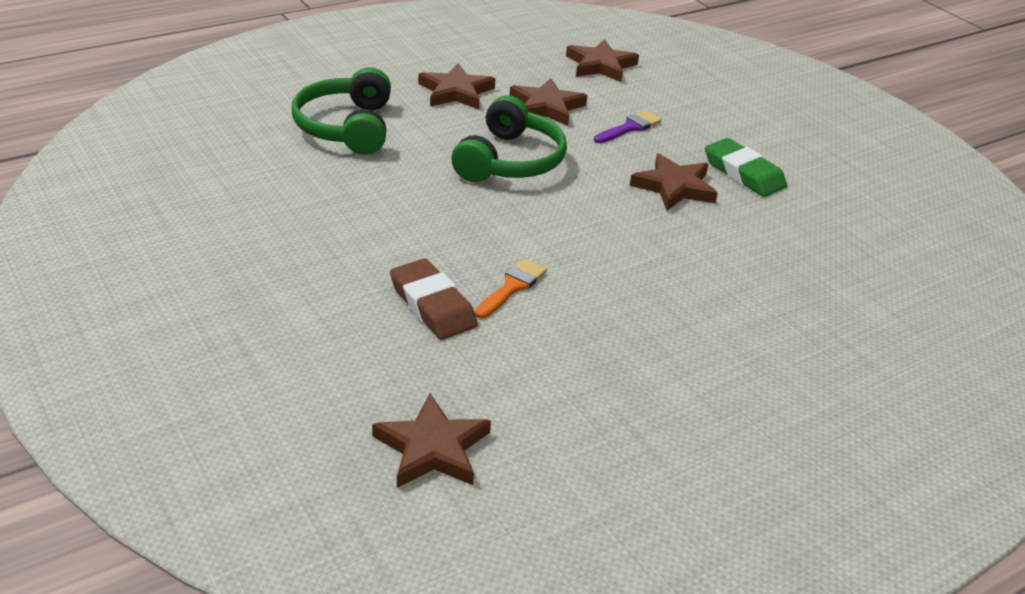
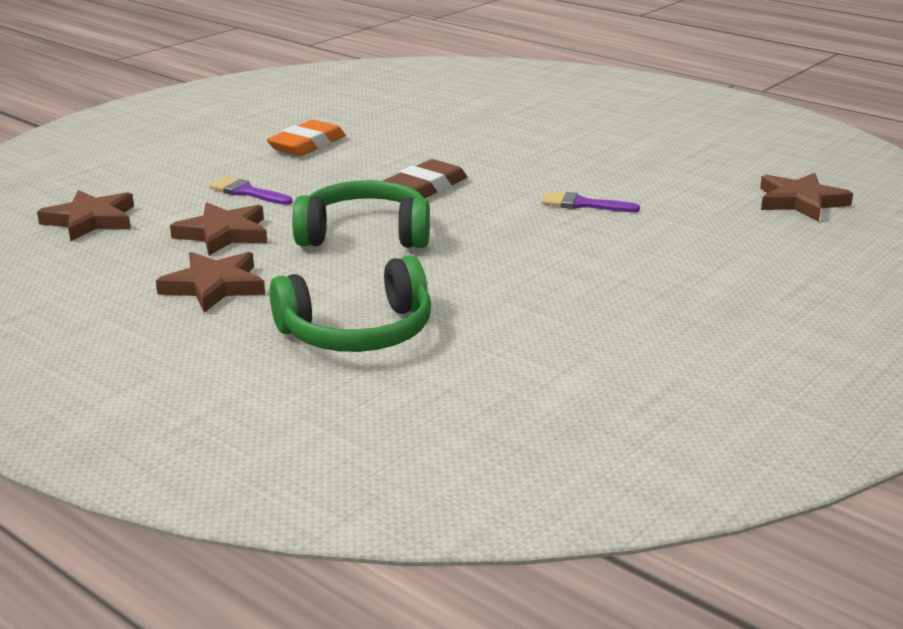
camera: 105 degrees left, 10 degrees down
brown eraser [390,258,478,340] -> brown eraser moved to [383,159,467,198]
orange brush [475,259,547,318] -> purple brush [542,191,640,212]
brown star [630,153,718,210] -> none
green eraser [705,138,787,197] -> orange eraser [267,120,345,156]

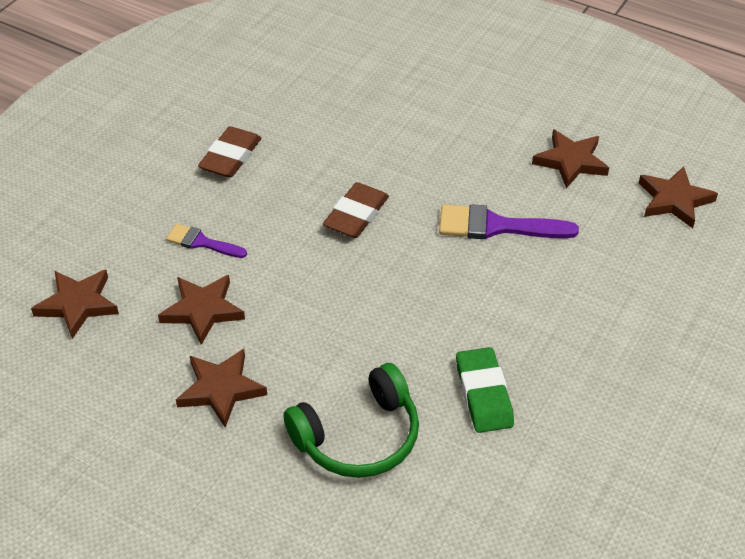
camera: 10 degrees left, 20 degrees up
orange eraser [267,120,345,156] -> brown eraser [198,126,262,178]
green headphones [292,180,430,248] -> none
purple brush [542,191,640,212] -> purple brush [439,204,579,240], size x1.67
none -> green eraser [456,347,514,433]
none -> brown star [532,129,609,188]

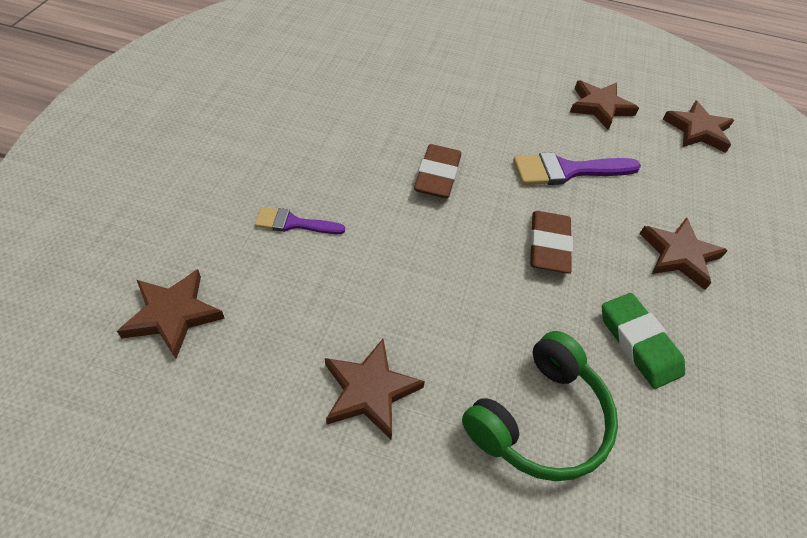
camera: 20 degrees left, 5 degrees up
brown star [158,275,245,345] -> brown star moved to [639,217,728,290]
brown eraser [198,126,262,178] -> brown eraser moved to [530,211,573,274]

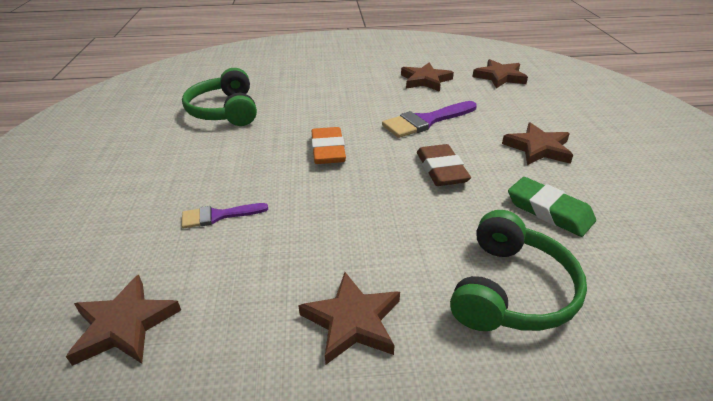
camera: 15 degrees left, 15 degrees down
brown eraser [414,144,461,198] -> orange eraser [312,127,346,164]
none -> green headphones [182,68,257,126]

